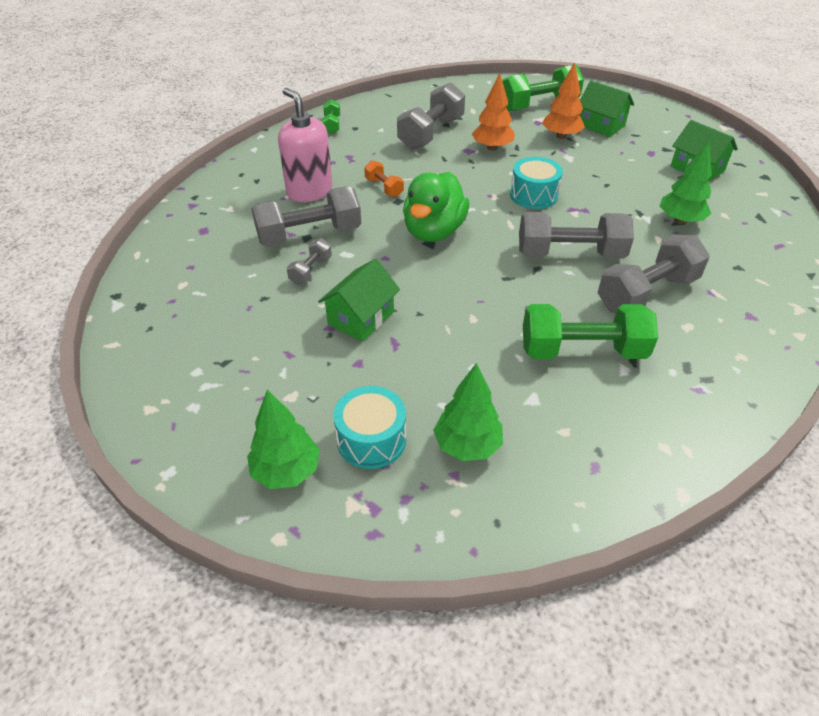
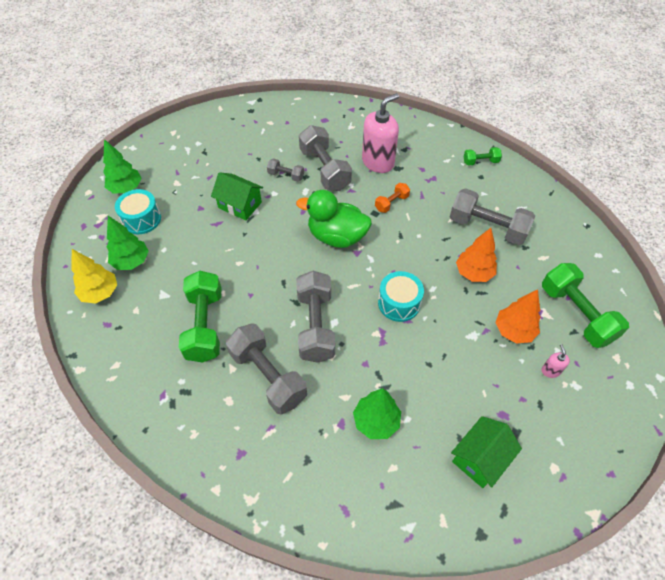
camera: 85 degrees right, 10 degrees up
green house [579,81,634,137] -> pink soap dispenser [541,344,570,378]
none -> yellow tree [72,249,117,304]

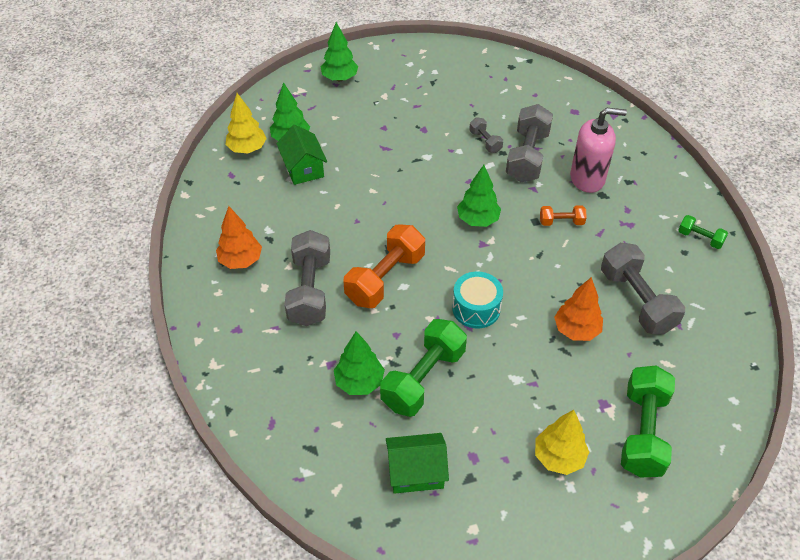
camera: 40 degrees right, 5 degrees down
turquoise drum [115,189,161,234] -> none
green dumbbell [179,271,221,363] -> green dumbbell moved to [380,319,467,417]
green house [211,172,263,220] -> green house moved to [276,125,327,185]
green duck [296,190,372,248] -> green tree [457,165,501,227]
grey dumbbell [296,271,335,363] -> orange dumbbell [343,224,425,308]
orange tree [495,289,540,344] -> orange tree moved to [216,206,262,269]
pink soap dispenser [541,344,570,378] -> yellow tree [535,410,589,475]

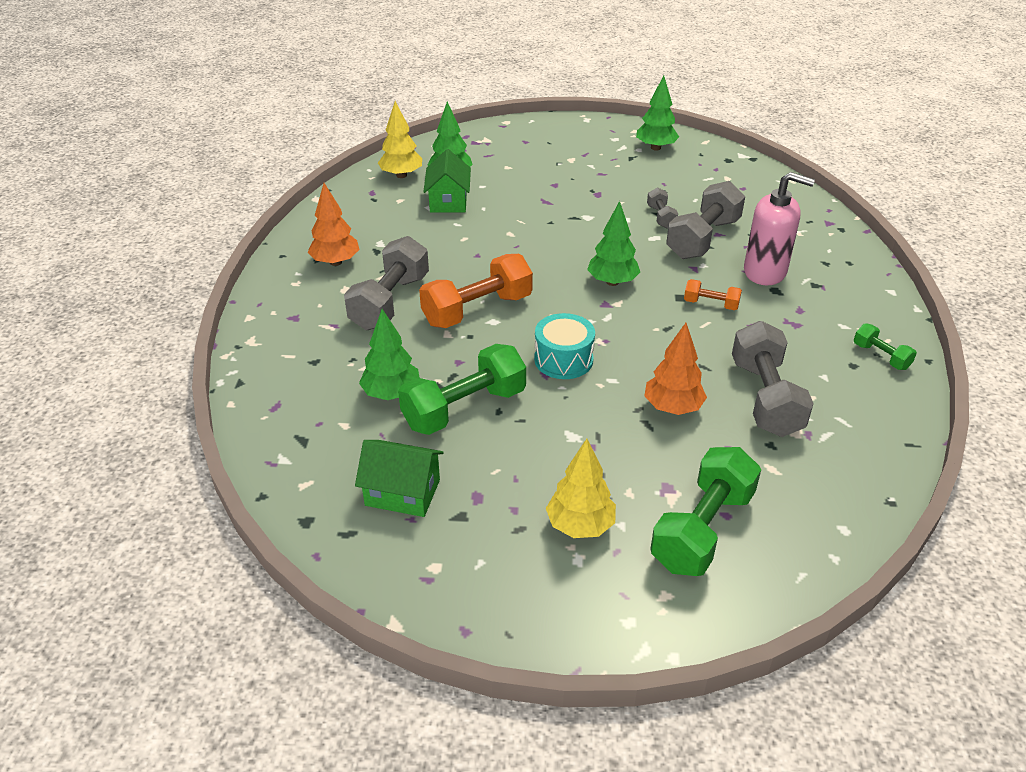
camera: 20 degrees right, 10 degrees down
green tree [321,22,358,81] -> green tree moved to [636,76,679,151]

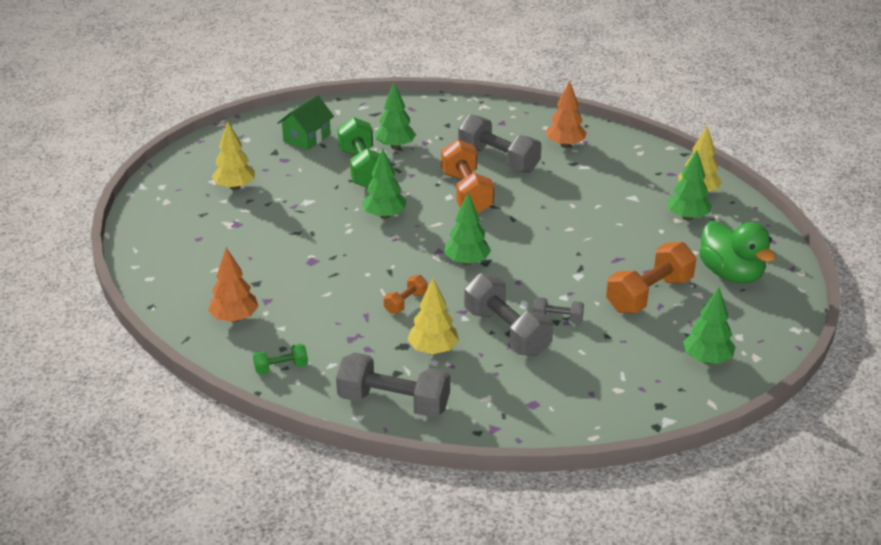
camera: 110 degrees right, 5 degrees down
green house [423,149,471,213] -> none
turquoise drum [534,313,595,379] -> green tree [362,148,406,219]
orange tree [644,323,707,415] -> orange tree moved to [208,247,259,322]
green dumbbell [650,447,761,576] -> none
grey dumbbell [732,321,814,437] -> grey dumbbell moved to [336,352,450,418]
pink soap dispenser [744,172,815,285] -> yellow tree [407,278,459,354]
none -> orange dumbbell [606,242,697,313]
none -> green duck [699,221,776,284]

